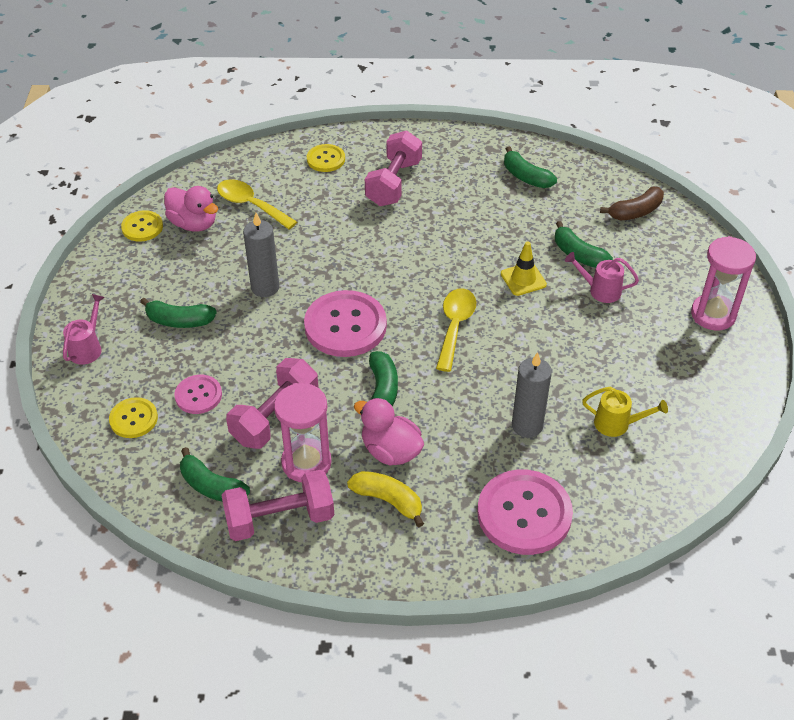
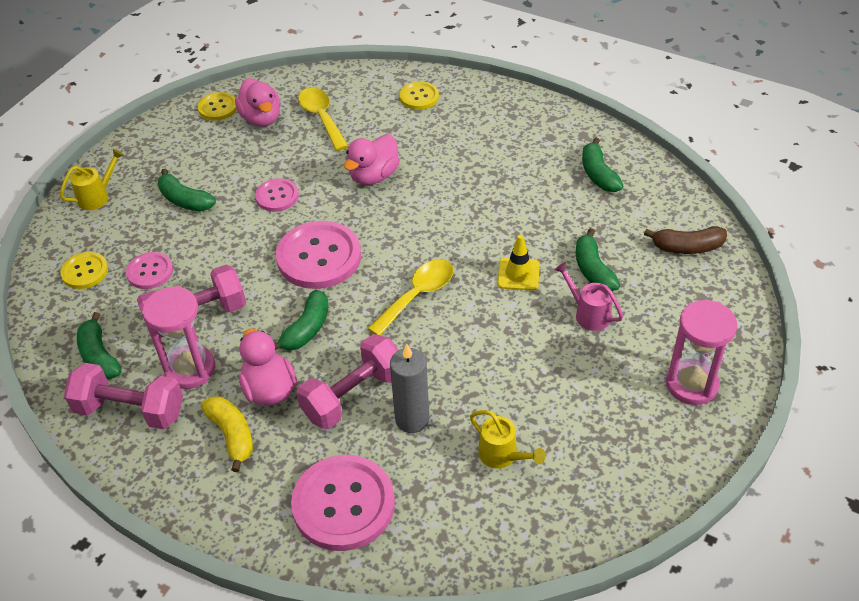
camera: 30 degrees right, 0 degrees up
pink watering can [63,294,105,365] -> yellow watering can [60,149,124,210]
grey candle [243,213,279,297] -> pink button [255,178,299,212]
pink dumbbell [365,131,422,206] -> pink dumbbell moved to [296,334,398,429]
none -> pink duck [344,134,400,185]

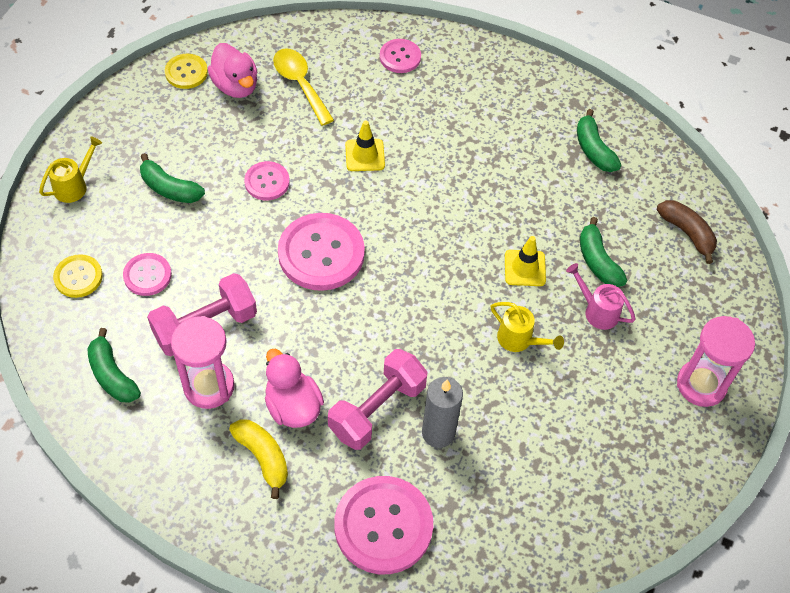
camera: 10 degrees left, 10 degrees up
pink dumbbell [64,363,183,429] -> none
green banana [274,290,329,351] -> none
pink duck [344,134,400,185] -> yellow traffic cone [345,120,385,171]
yellow spoon [367,259,454,335] -> none
yellow button [399,81,439,110] -> pink button [380,39,421,73]
yellow watering can [470,410,546,469] -> yellow watering can moved to [491,302,564,352]
brown banana [644,226,727,254] -> brown banana turned 120 degrees counterclockwise [657,200,717,264]

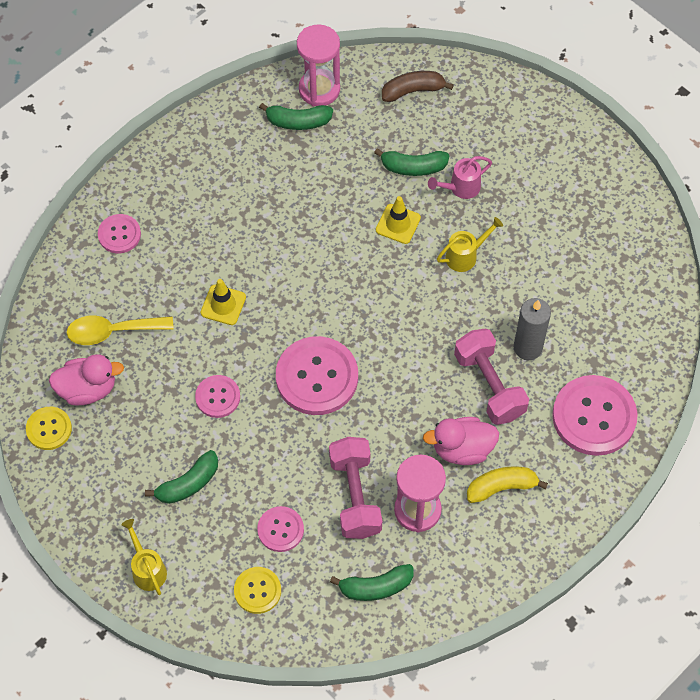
camera: 65 degrees left, 5 degrees up
pink hourglass [677,316,755,407] -> pink hourglass moved to [297,24,340,106]

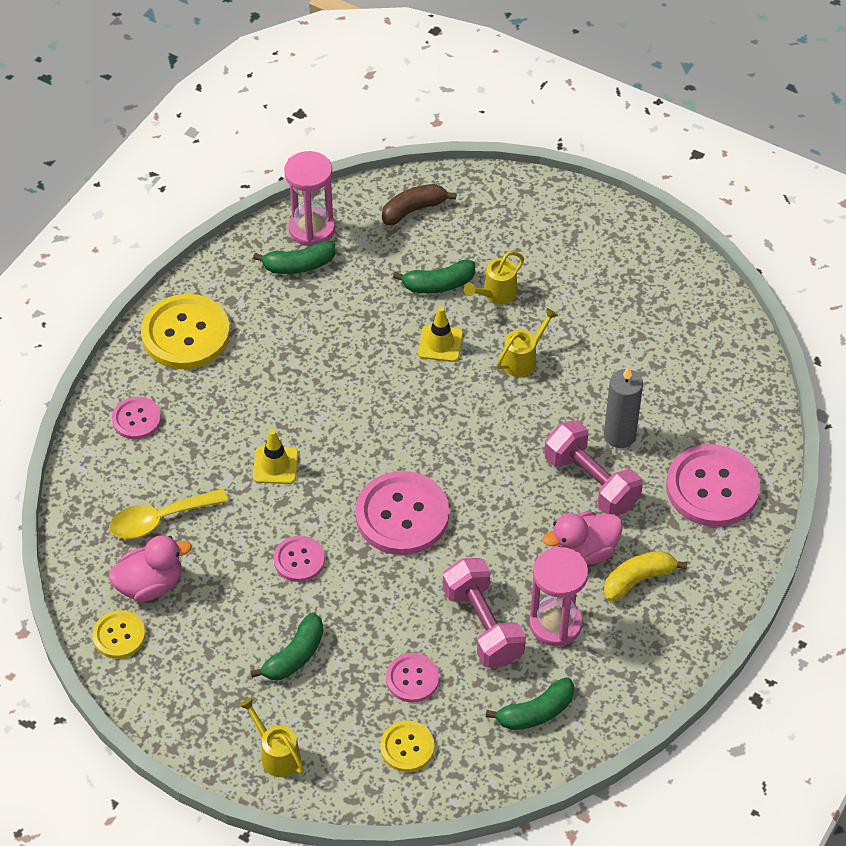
camera: 15 degrees left, 10 degrees down
pink watering can [428,156,492,199] -> yellow watering can [464,251,524,304]
none -> yellow button [141,294,230,369]

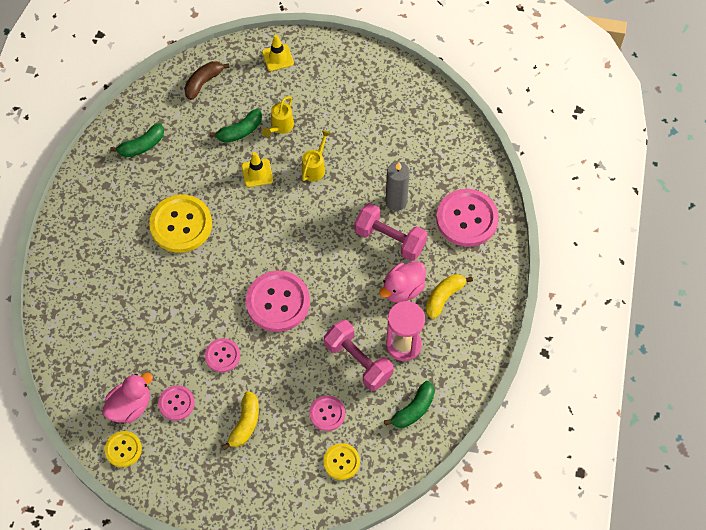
camera: 20 degrees left, 10 degrees up
yellow spoon [109,489,228,539] -> none
pink button [112,397,161,439] -> pink button moved to [158,385,195,421]
yellow button [141,294,230,369] -> yellow button moved to [149,195,212,253]
yellow watering can [239,697,304,777] -> none
green banana [251,613,323,680] -> yellow banana [222,391,259,450]
yellow traffic cone [253,429,298,484] -> yellow traffic cone moved to [262,34,294,71]
pink hourglass [284,151,335,247] -> none

